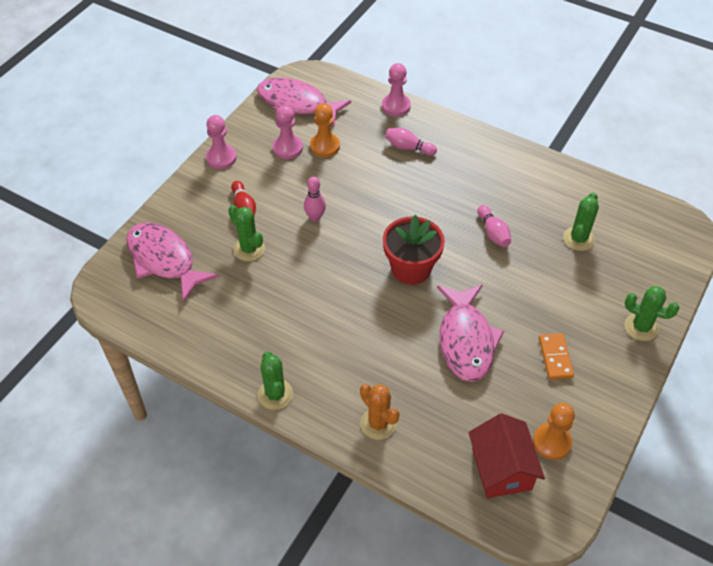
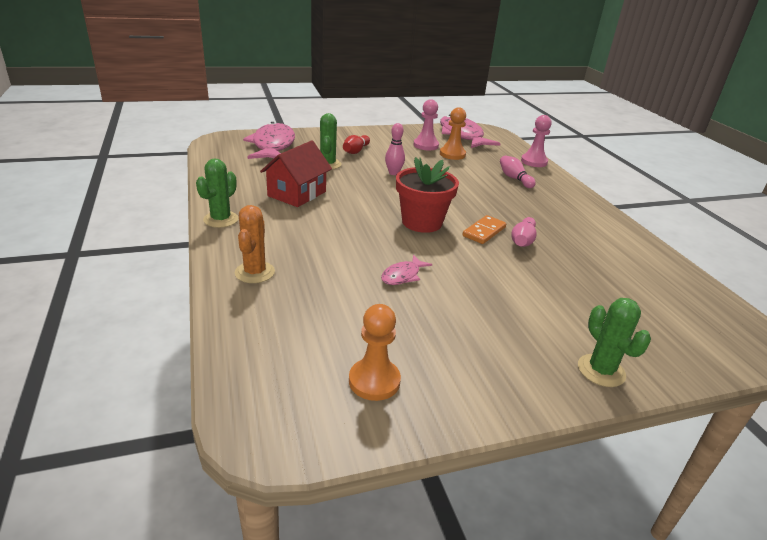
camera: 40 degrees right, 20 degrees down
pink pawn [206,115,237,169] -> none
pink fish [437,285,504,382] -> pink fish [381,255,432,285], size x0.47
red house [468,413,545,498] -> red house moved to [260,140,332,207]
orange domino [539,333,574,380] -> orange domino moved to [462,215,506,244]
green cactus [563,192,599,251] -> none

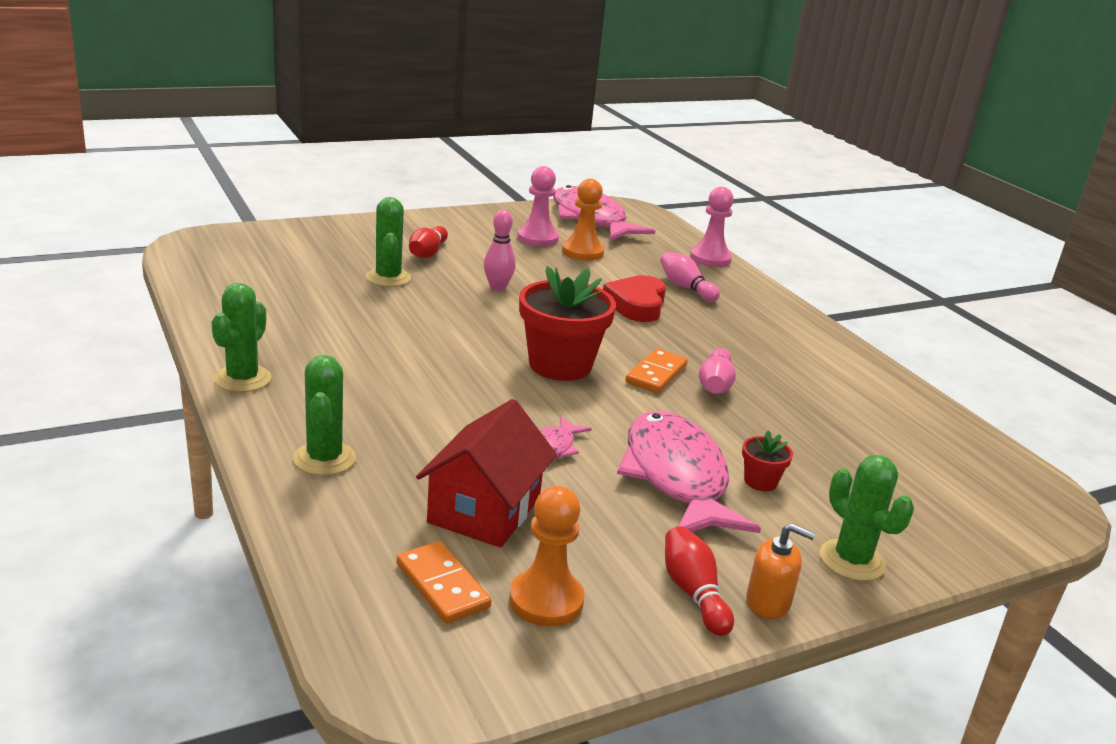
camera: 10 degrees left, 5 degrees down
orange cactus [235,205,275,283] -> green cactus [293,355,356,476]
pink fish [243,122,295,159] -> pink fish moved to [617,411,761,533]
red house [260,140,332,207] -> red house moved to [416,399,557,548]
none -> orange domino [397,541,492,624]
none -> red heart [603,275,666,322]
none -> red bowling pin [665,526,734,636]
none -> red flower pot [742,430,793,491]
none -> orange soap dispenser [746,523,815,619]

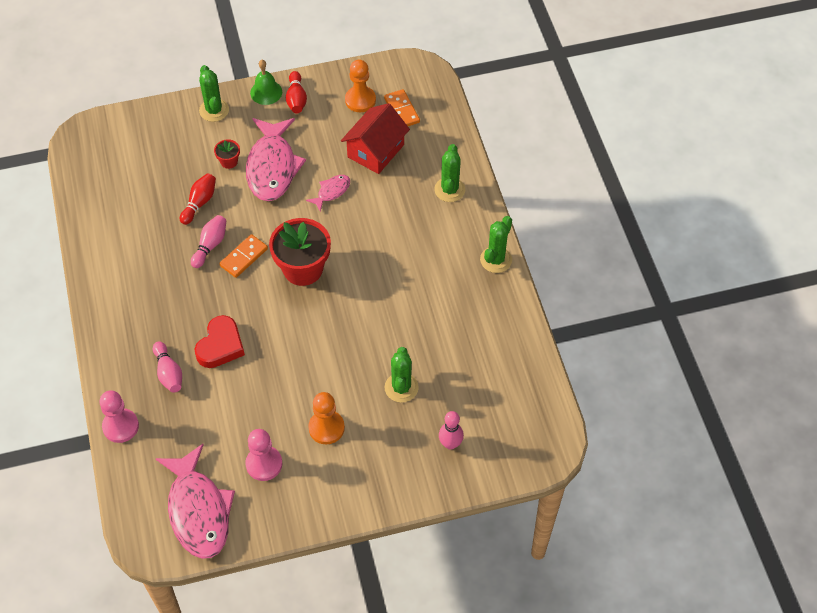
camera: 165 degrees left, 30 degrees up
red bowling pin [409,226,448,258] -> red bowling pin moved to [180,173,216,225]
pink bowling pin [484,210,516,291] -> pink bowling pin moved to [439,411,464,450]
orange pawn [562,179,604,261] -> orange pawn moved to [308,392,345,444]
orange soap dispenser [746,523,815,619] -> green bell [250,60,282,105]

